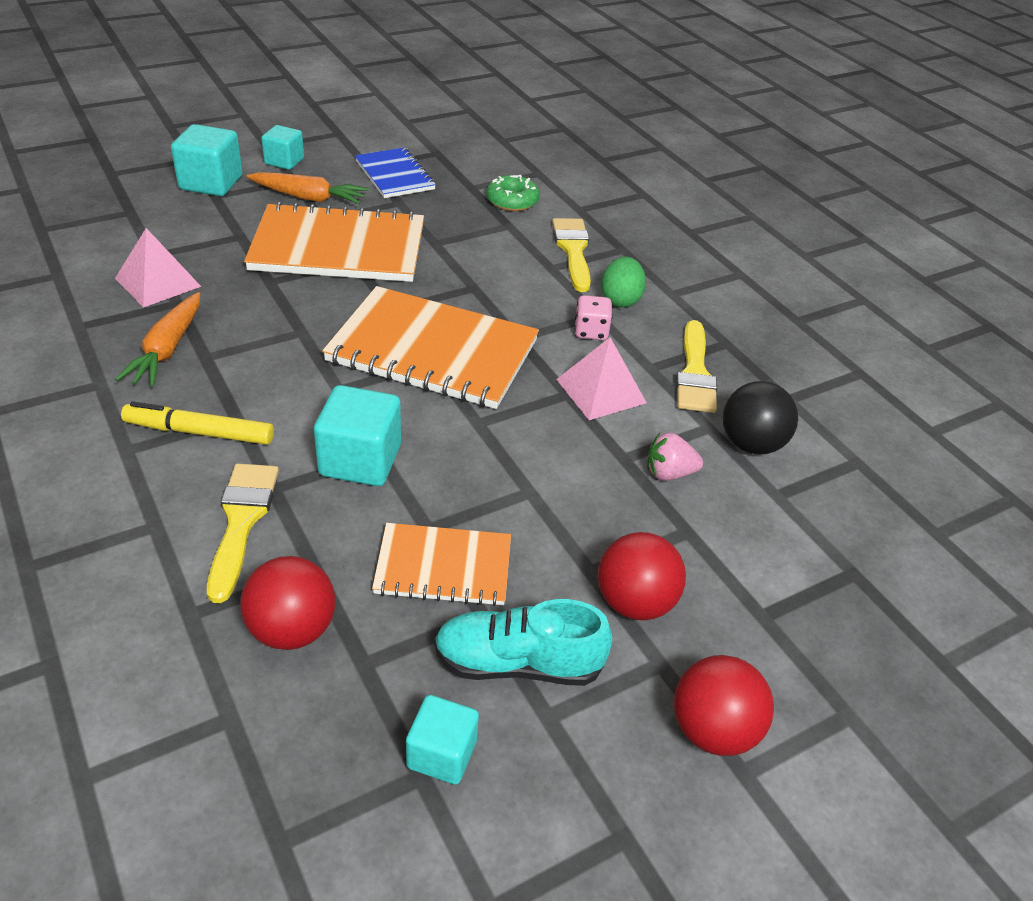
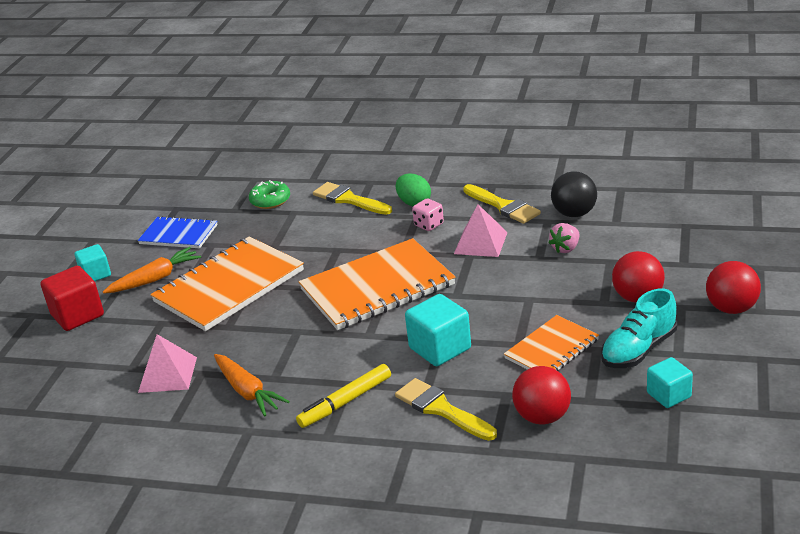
camera: 40 degrees left, 10 degrees down
turquoise cube [171,124,243,196] -> red cube [41,266,104,331]

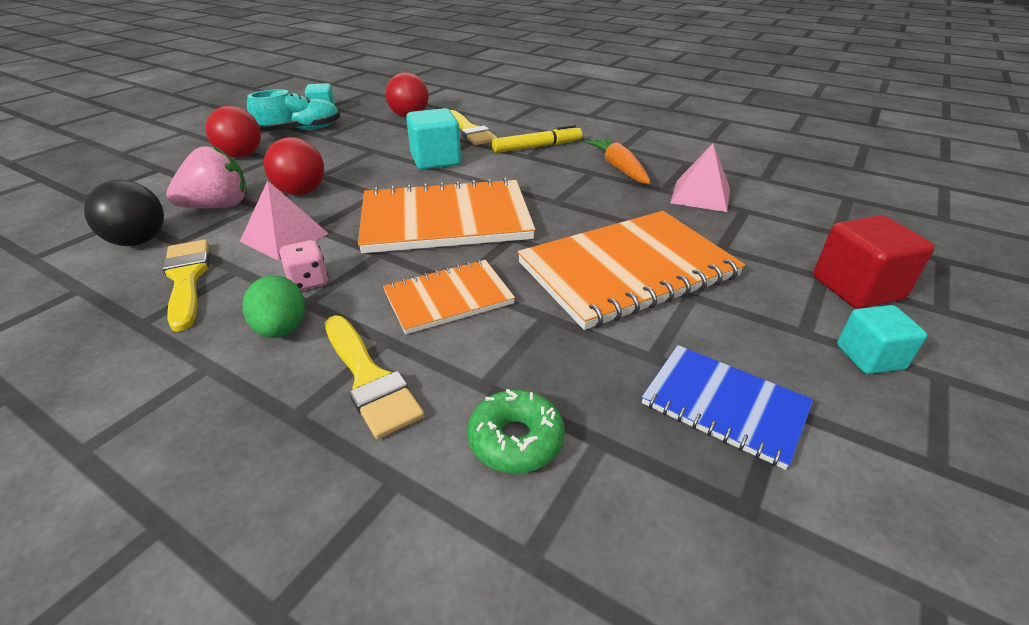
camera: 165 degrees left, 5 degrees up
orange carrot [103,247,201,294] -> none
orange notebook [504,315,599,371] -> orange notebook moved to [383,260,515,334]
pink strawberry [548,223,579,253] -> pink strawberry [166,145,247,208], size x1.65
red ball [706,261,761,314] -> red ball moved to [264,137,324,195]

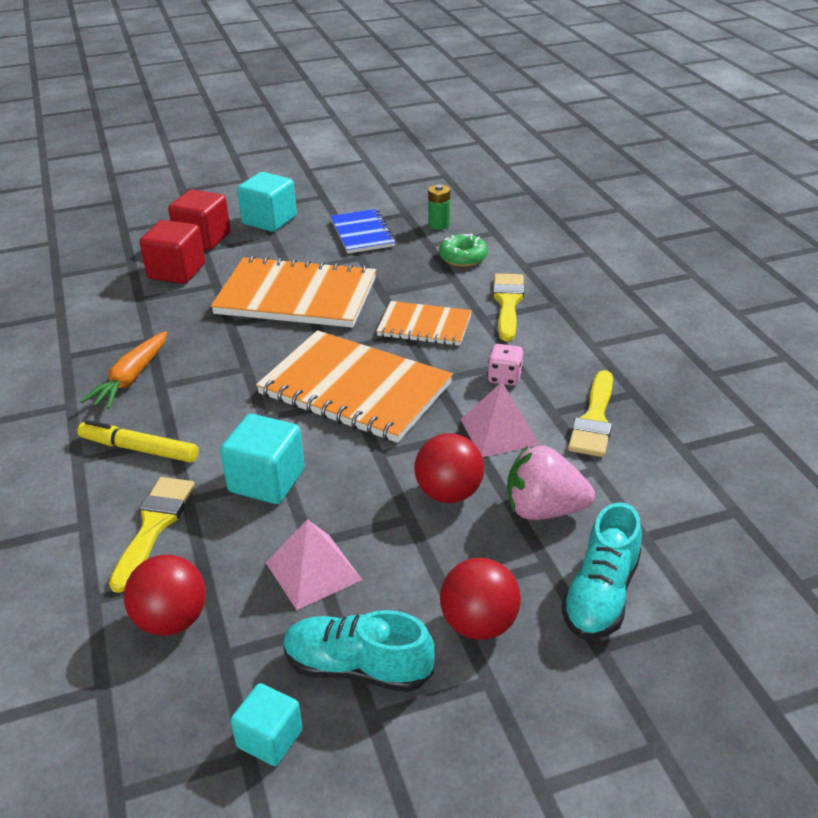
camera: 140 degrees left, 0 degrees up
black ball [84,180,164,246] -> none
green egg [243,275,305,338] -> none
pink pyramid [670,143,730,212] -> pink pyramid moved to [266,519,362,610]
turquoise cube [837,305,927,374] -> turquoise cube [237,172,297,232], size x1.56
none -> red cube [140,220,205,284]
none -> green battery [428,184,450,230]
none -> turquoise shoe [561,502,642,639]

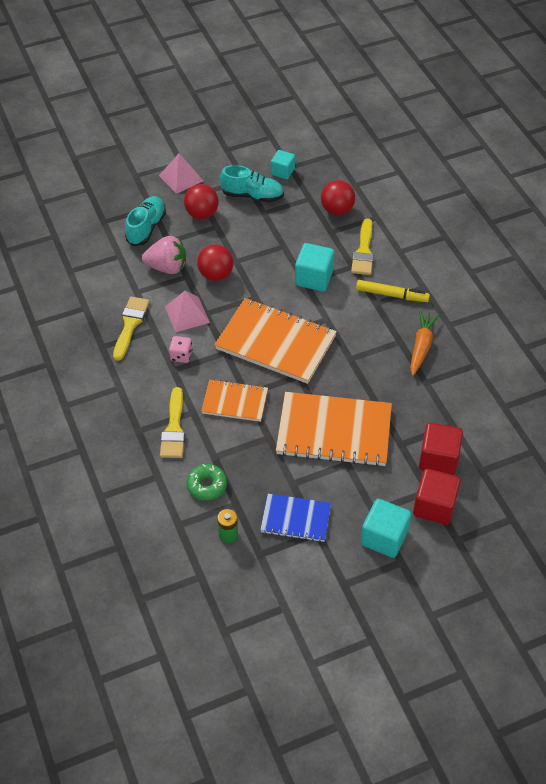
camera: 175 degrees right, 15 degrees up
pink pyramid [266,519,362,610] -> pink pyramid moved to [159,153,203,194]
blue notebook [331,209,396,254] -> blue notebook turned 60 degrees counterclockwise [260,494,331,542]

